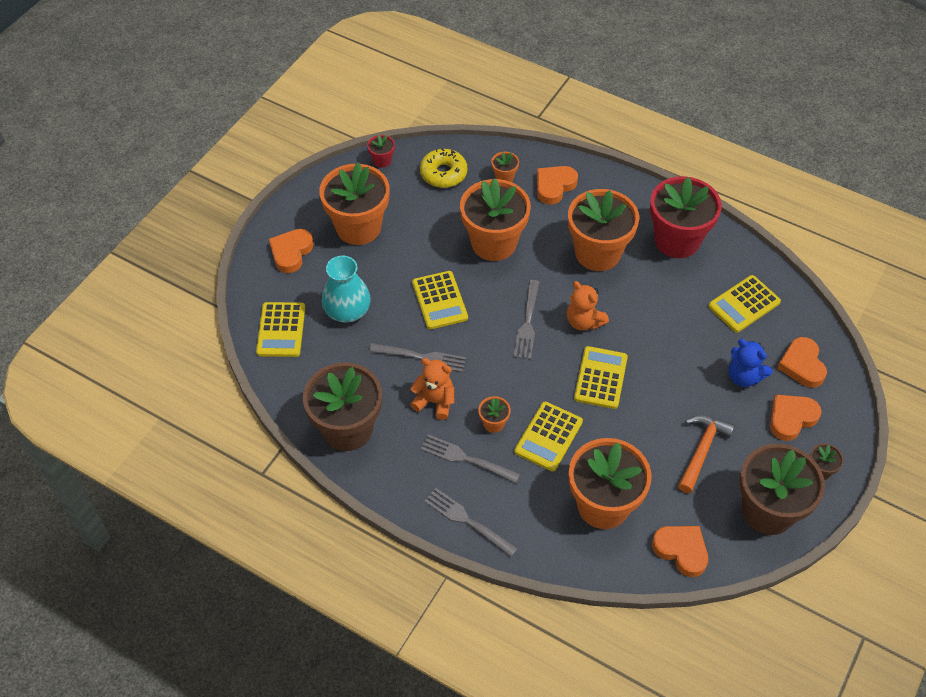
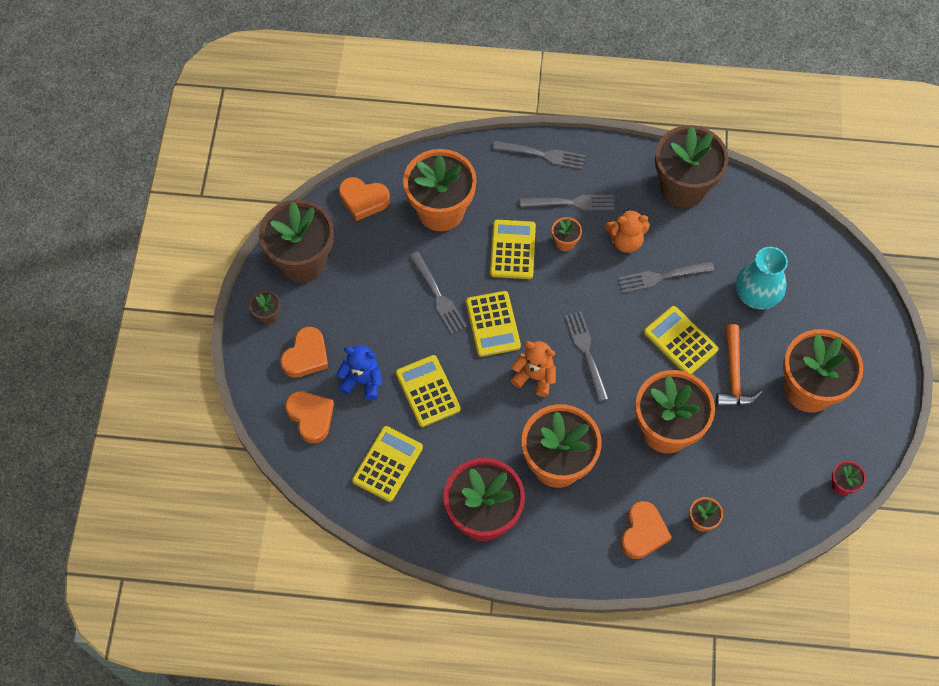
camera: 155 degrees right, 10 degrees up
yellow calculator [256,302,305,357] -> yellow calculator moved to [396,355,461,427]
orange heart [269,229,314,273] -> none
yellow donut [420,148,467,188] -> none
orange hammer [678,415,735,493] -> orange hammer moved to [716,324,763,407]
none -> grey fork [409,252,467,334]

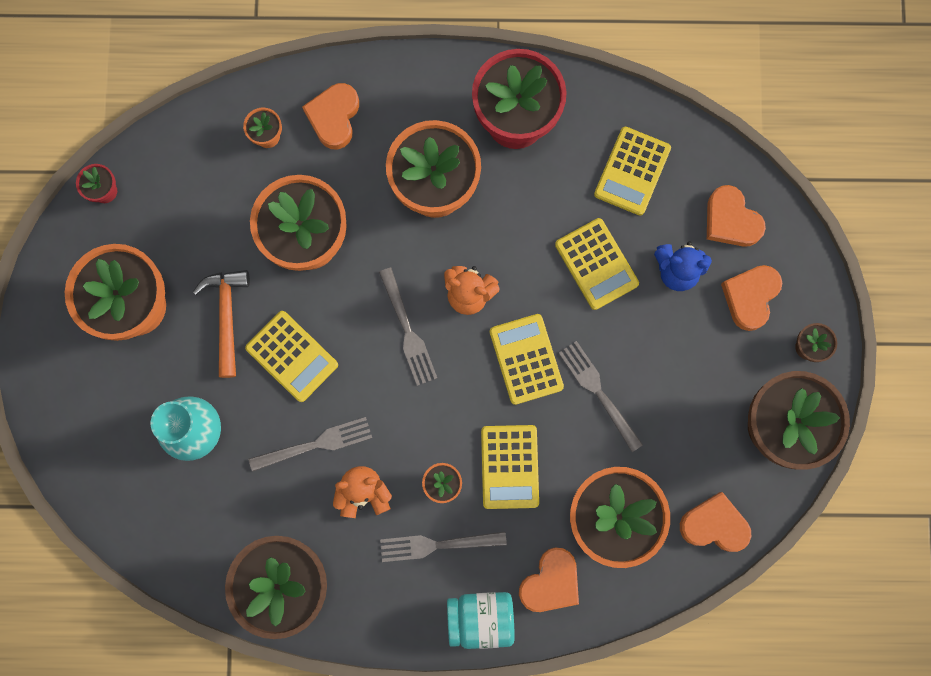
camera: 175 degrees right, 15 degrees up
grey fork [493,141,585,170] -> turquoise jar [447,592,515,649]
none -> orange heart [519,548,579,612]

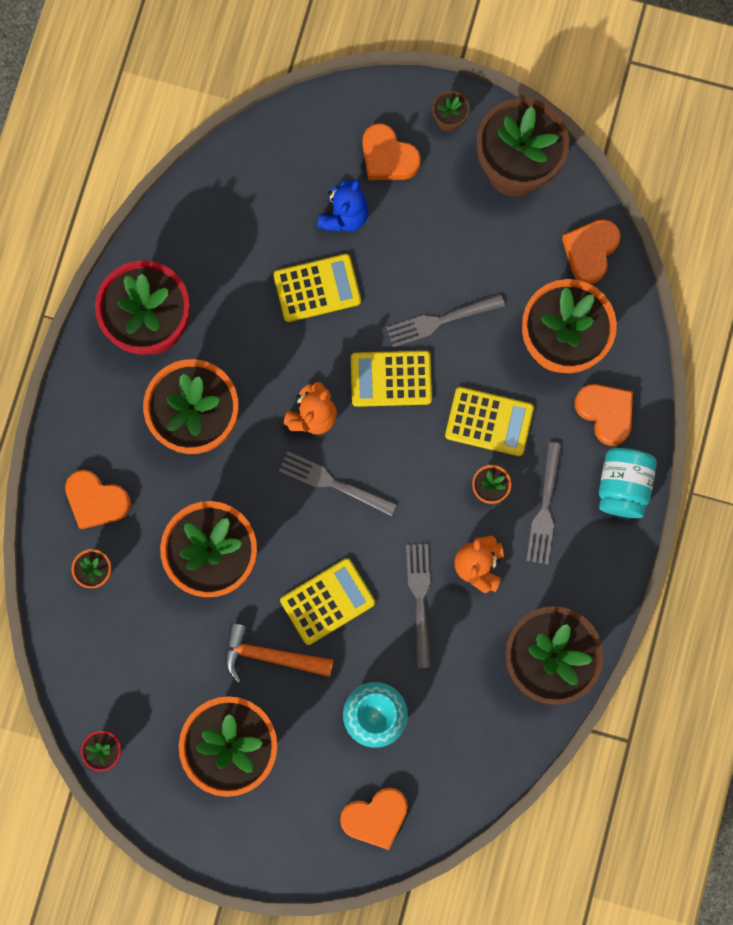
camera: 75 degrees left, 0 degrees up
grey fork [379,268,437,386] -> grey fork turned 150 degrees counterclockwise [279,452,397,516]
yellow calculator [594,127,671,215] -> none
orange heart [707,185,766,247] -> orange heart moved to [340,787,408,850]

